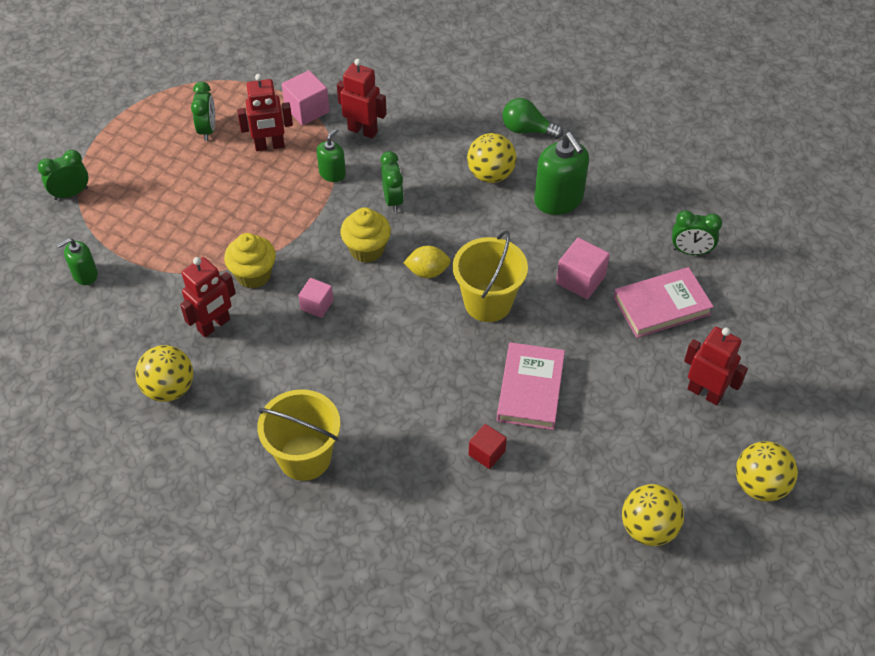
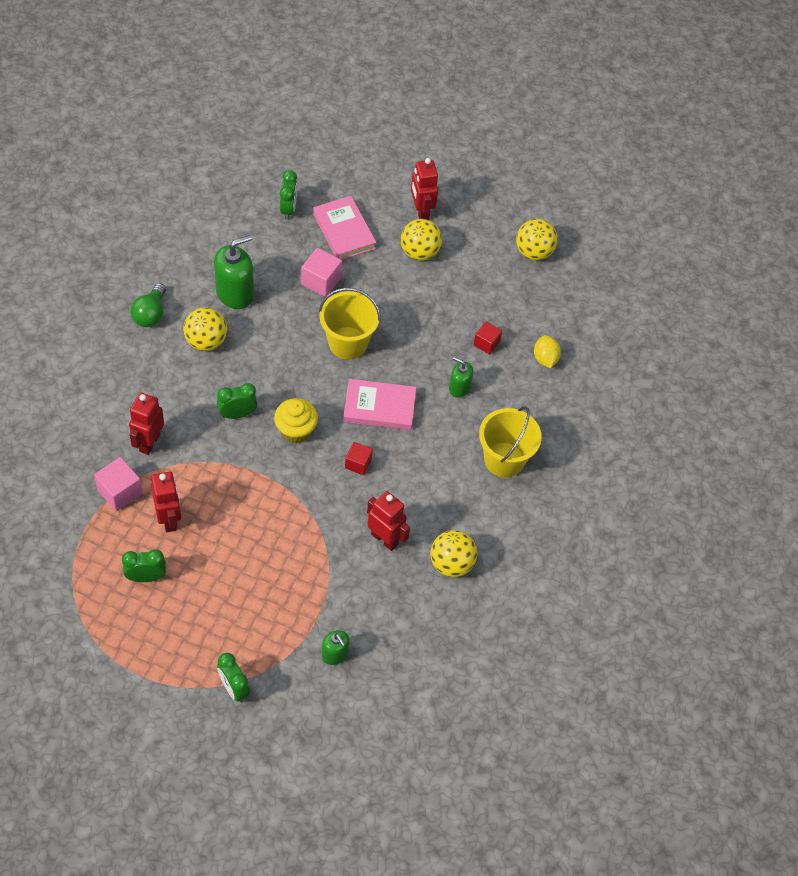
camera: 100 degrees left, 5 degrees up
yellow cupcake [224,233,276,289] -> none
pink cube [298,278,333,318] -> red cube [345,442,373,475]
green soap dispenser [317,128,346,182] -> green soap dispenser moved to [449,357,473,398]
yellow lemon [404,246,451,278] -> yellow lemon moved to [534,335,561,368]
pink book [497,342,565,430] -> pink book moved to [343,379,416,430]
red robot [684,327,748,405] -> red robot turned 45 degrees counterclockwise [411,158,438,220]
yellow ball [736,441,798,502] -> yellow ball moved to [401,219,442,261]

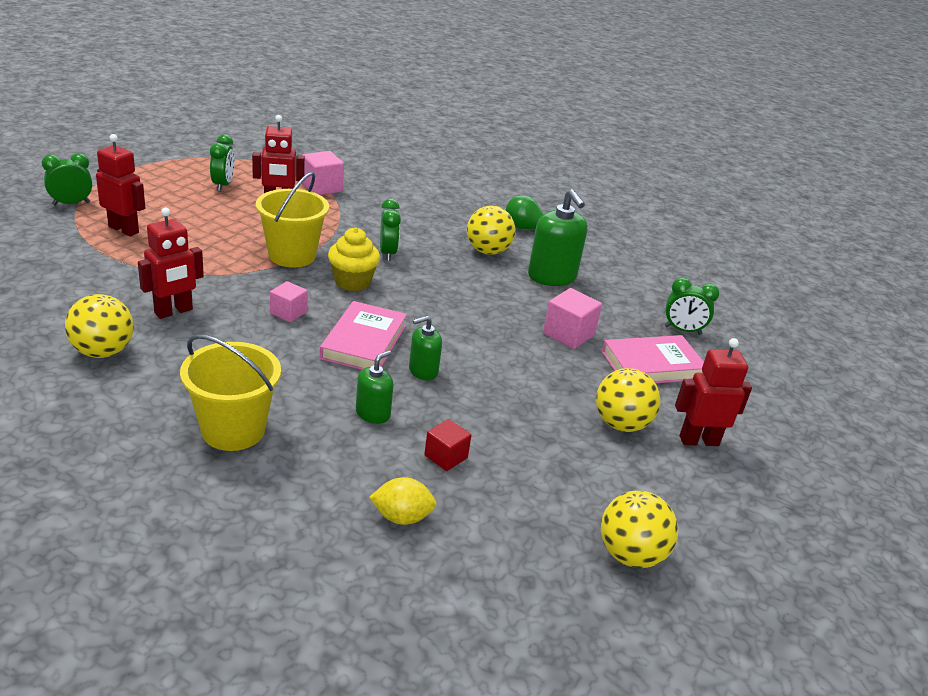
camera: 100 degrees right, 25 degrees down
red robot [129,393,164,455] -> red robot moved to [96,134,145,236]
yellow bucket [319,288,381,359] -> yellow bucket moved to [256,172,329,267]
green soap dispenser [322,630,350,665] -> green soap dispenser moved to [409,316,442,380]
red cube [345,442,373,475] -> pink cube [270,281,308,322]

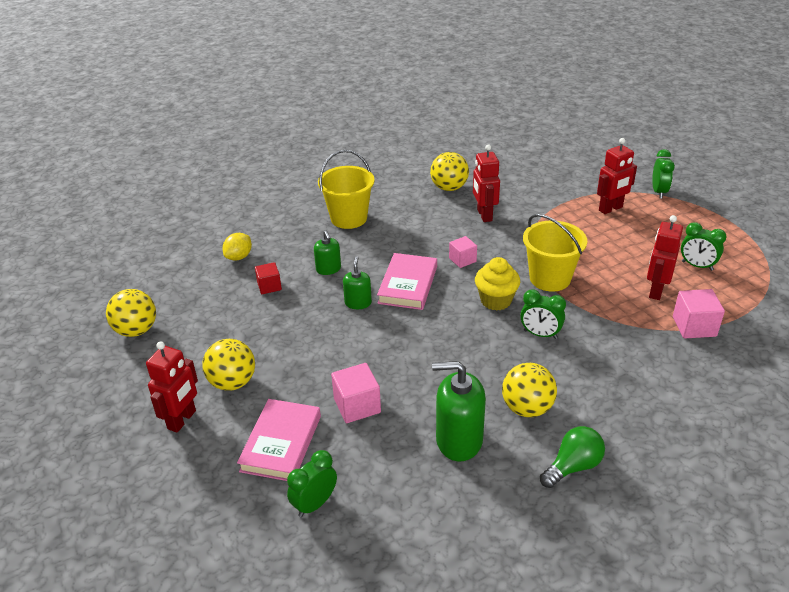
camera: 125 degrees right, 5 degrees up
pink book [320,301,407,370] -> pink book turned 60 degrees clockwise [377,253,437,310]

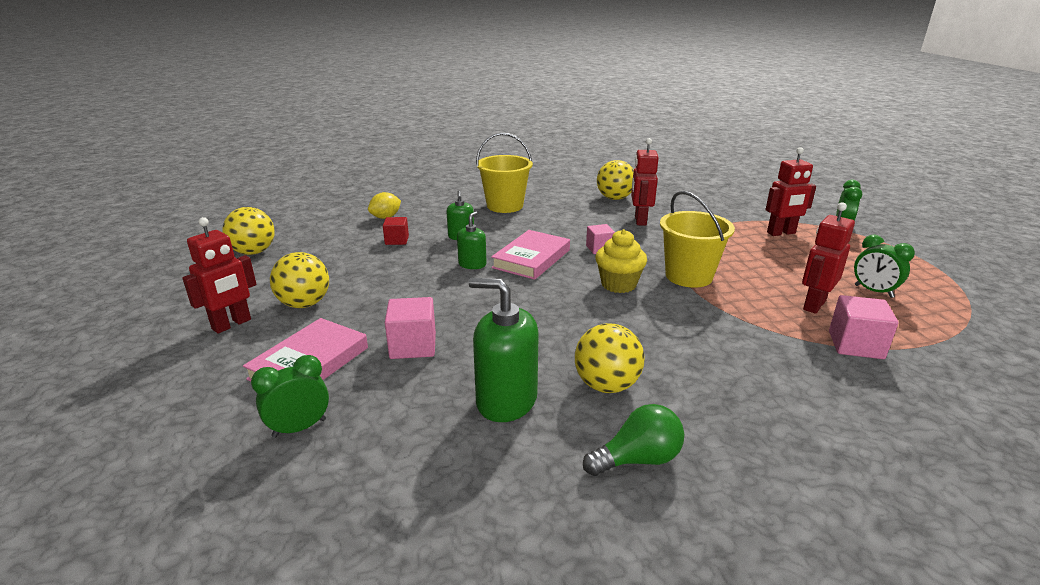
camera: 15 degrees right, 10 degrees down
green clock [520,289,566,339] -> none

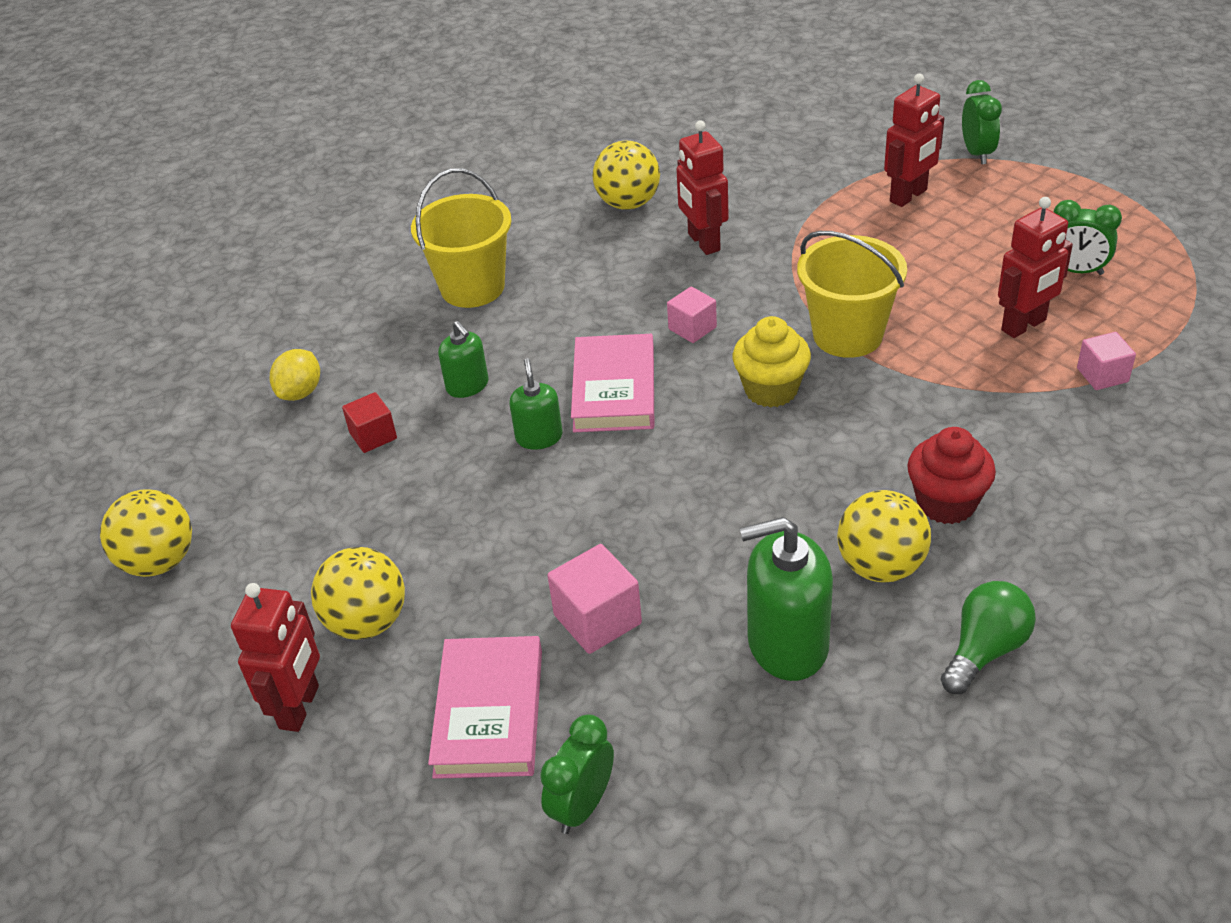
camera: 25 degrees left, 15 degrees up
red robot [802,202,855,314] -> red robot turned 135 degrees counterclockwise [998,197,1073,338]
pink cube [829,295,898,359] -> pink cube [1077,332,1136,390], size x0.66
none -> red cupcake [907,427,996,524]

